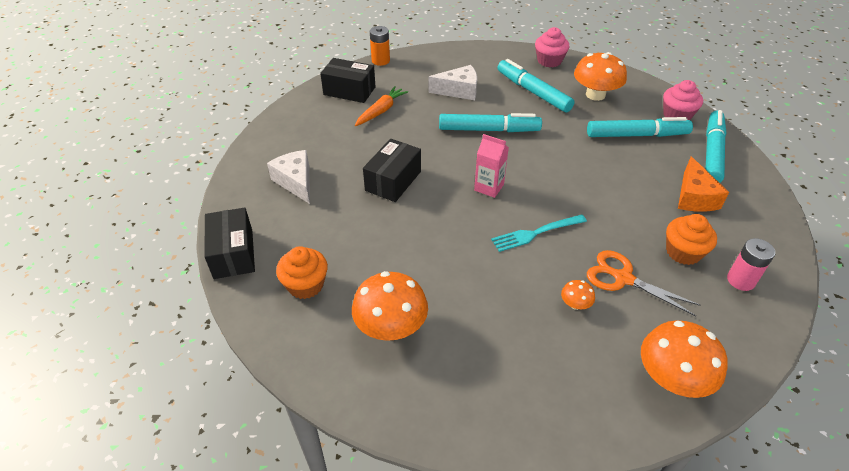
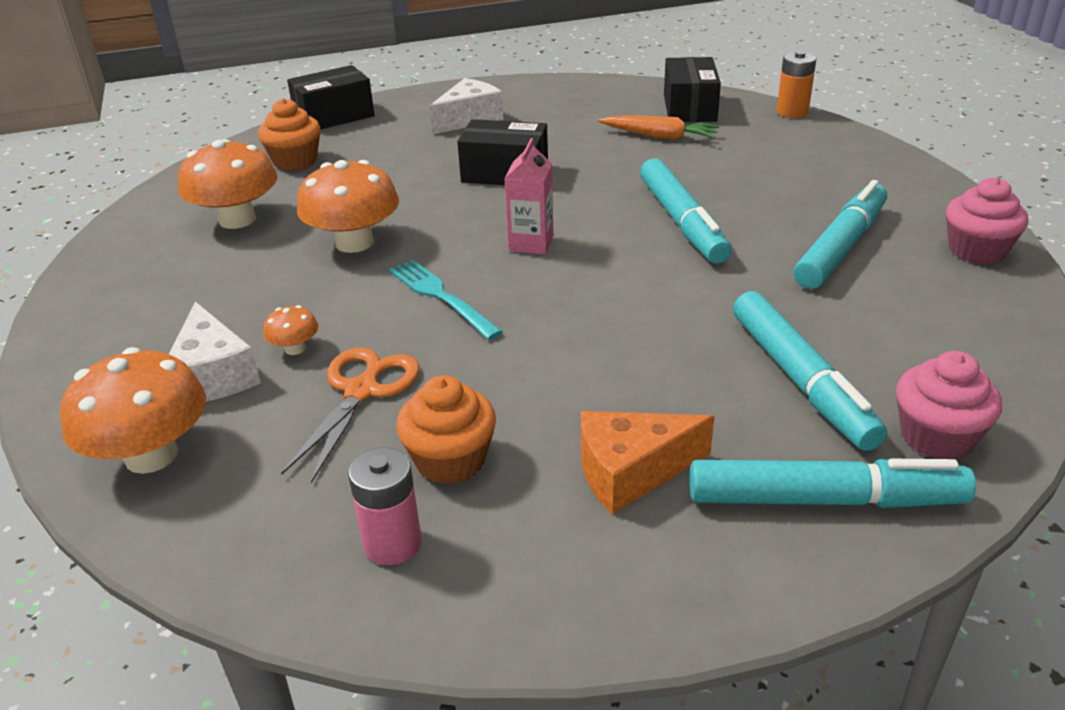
camera: 75 degrees right, 10 degrees down
white cheese [429,65,477,100] -> white cheese moved to [169,302,261,401]
orange mushroom [574,52,627,101] -> orange mushroom moved to [297,160,399,253]

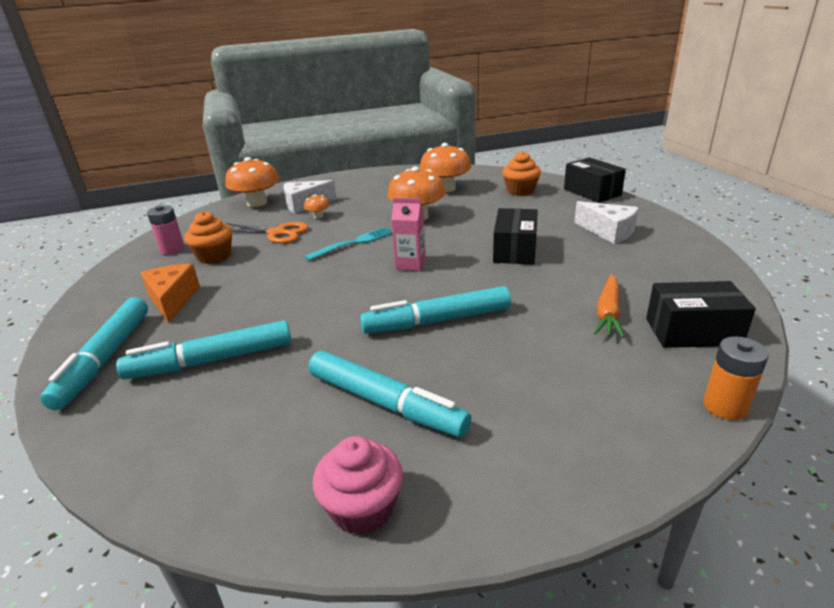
camera: 90 degrees right, 5 degrees down
pink cupcake [896,351,1002,459] -> none

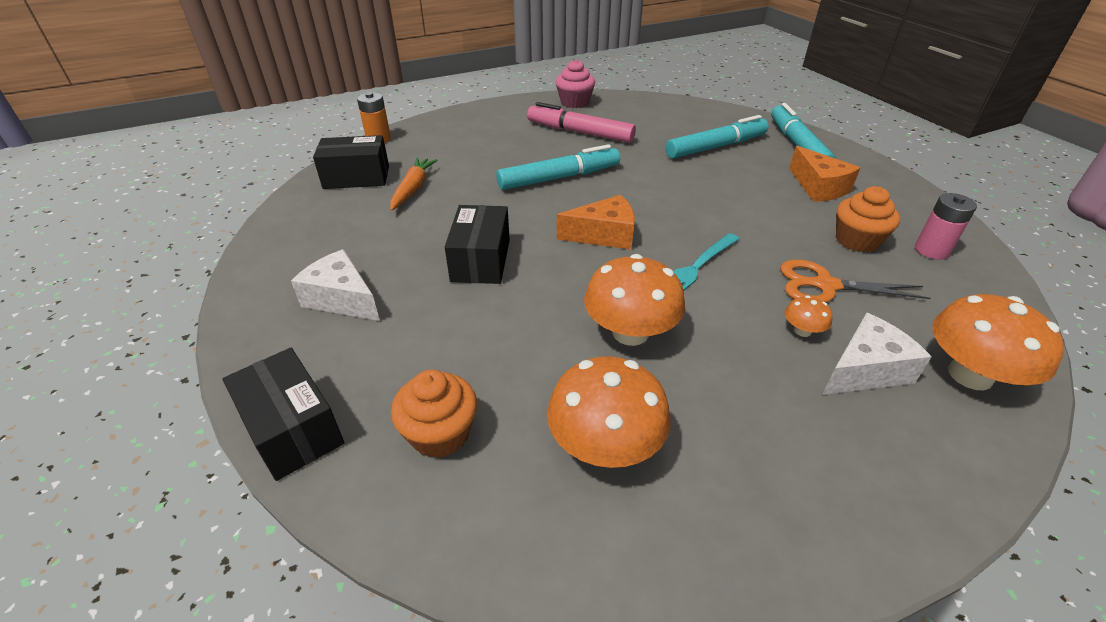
camera: 170 degrees right, 10 degrees up
turquoise marker [308,351,472,438] -> pink marker [527,102,636,143]
pink carton [391,197,426,271] -> orange cheese [557,195,635,250]

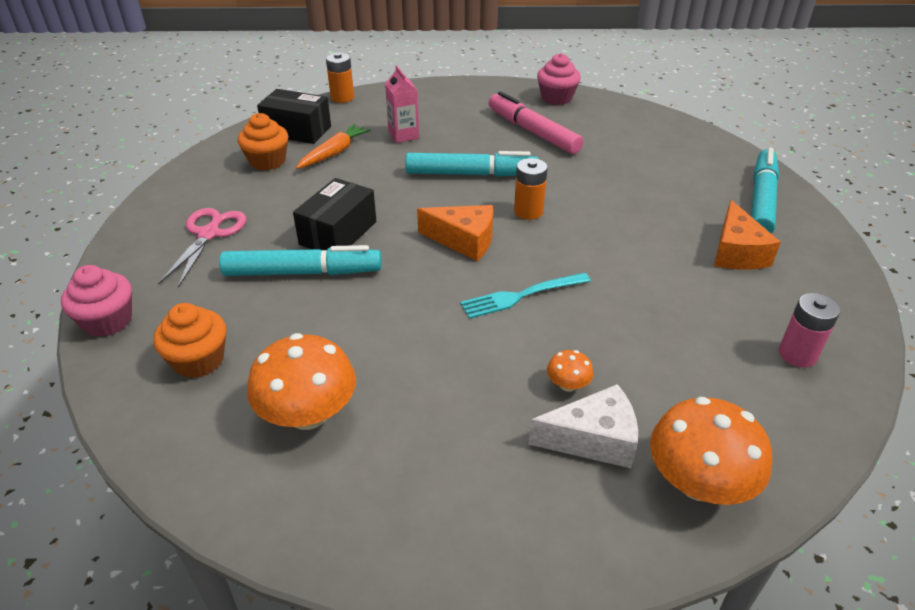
camera: 25 degrees right, 0 degrees up
black box [222,348,344,481] -> pink cupcake [61,265,132,337]
white cheese [291,249,380,321] -> pink scissors [158,208,246,288]
orange mushroom [584,254,685,346] -> none
turquoise marker [666,115,769,159] -> turquoise marker moved to [219,245,382,276]
orange scissors [780,260,931,302] -> none
orange cupcake [836,186,900,252] -> orange cupcake moved to [238,113,288,170]
none -> pink carton [385,65,419,143]
none -> orange battery [514,158,548,220]

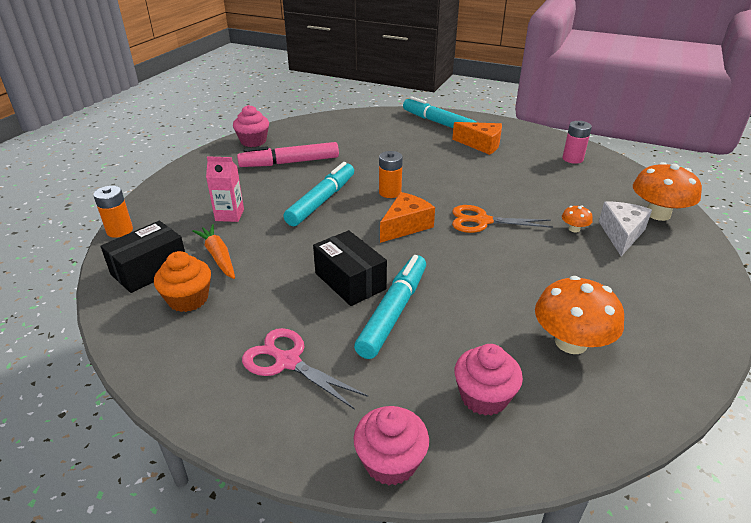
camera: 65 degrees left, 5 degrees down
orange cupcake [153,303,226,378] -> pink cupcake [454,344,523,416]
turquoise fork [460,272,591,319] -> orange scissors [452,205,553,233]

